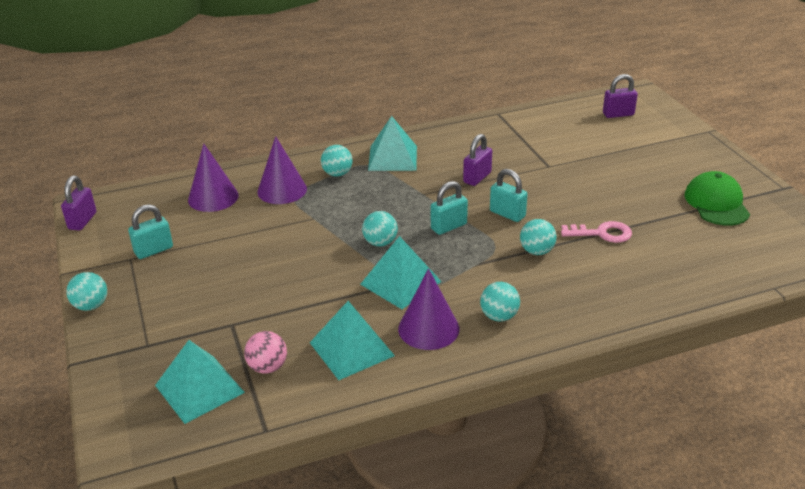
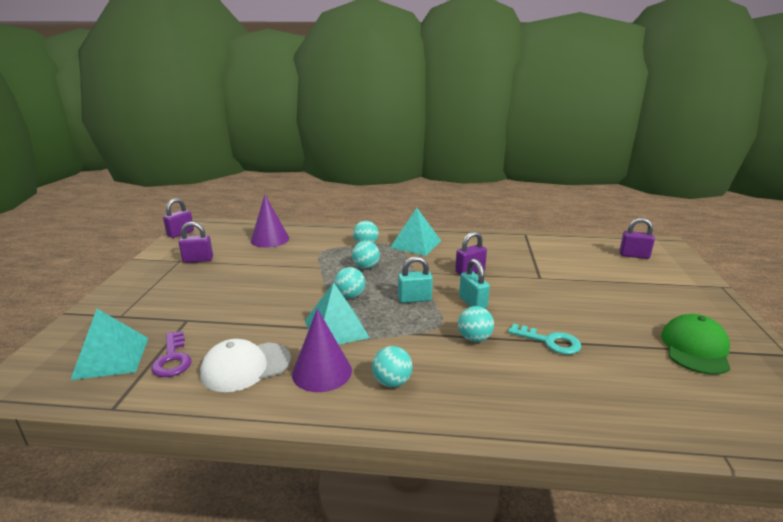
camera: 25 degrees right, 10 degrees down
turquoise ball [66,272,107,311] -> turquoise ball moved to [352,241,380,269]
turquoise padlock [128,204,173,259] -> purple padlock [179,222,213,263]
pink ball [244,331,287,374] -> purple key [151,331,191,377]
purple cone [257,136,307,204] -> none
turquoise pyramid [310,301,395,380] -> white cap [200,339,291,392]
pink key [561,221,632,243] -> turquoise key [508,323,581,355]

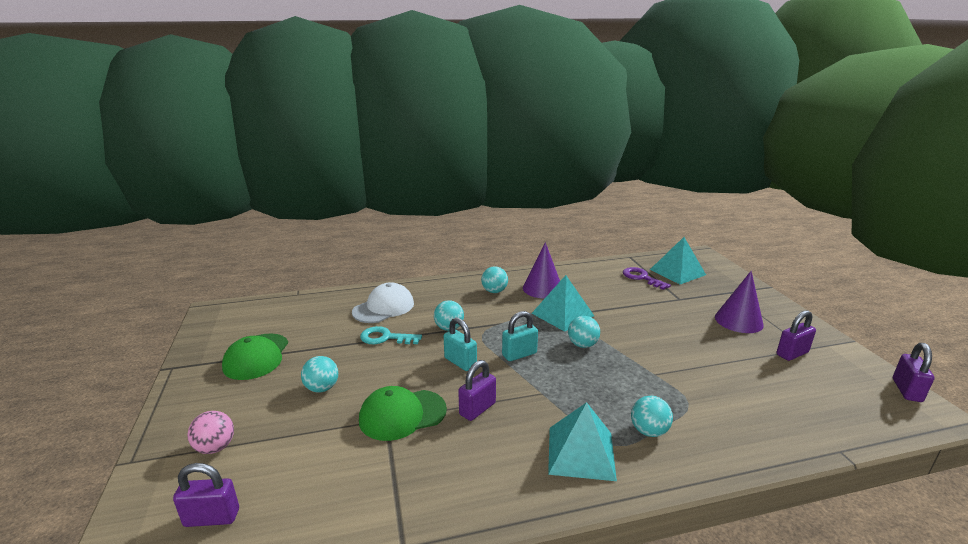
camera: 160 degrees right, 0 degrees up
white cap [200,339,291,392] -> white cap moved to [352,282,414,323]
purple cone [251,195,289,248] -> purple cone moved to [715,271,764,333]
turquoise ball [352,241,380,269] -> turquoise ball moved to [301,356,338,393]
none -> pink ball [187,411,234,454]
none -> green cap [359,386,447,441]

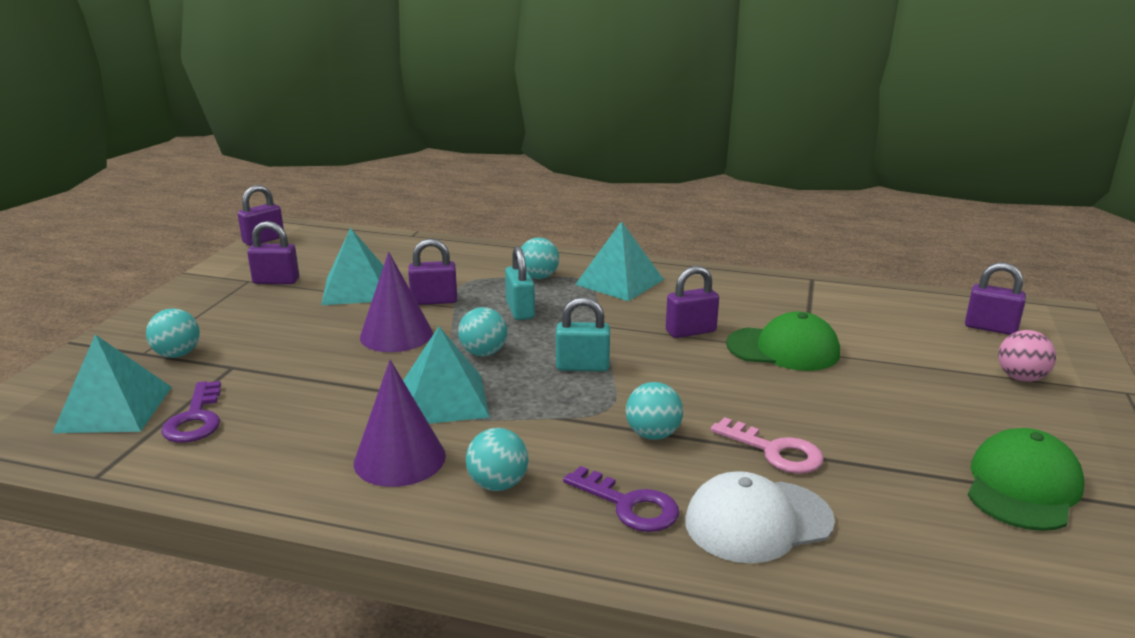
camera: 150 degrees left, 0 degrees up
turquoise ball [301,356,338,393] -> turquoise ball moved to [146,308,200,358]
turquoise key [360,326,422,344] -> pink key [711,417,824,474]
turquoise padlock [444,318,477,371] -> turquoise padlock moved to [505,246,535,320]
purple cone [715,271,764,333] -> purple cone moved to [360,252,433,352]
none -> turquoise pyramid [321,228,384,305]
none -> purple padlock [408,239,457,305]
none -> purple key [563,466,679,532]

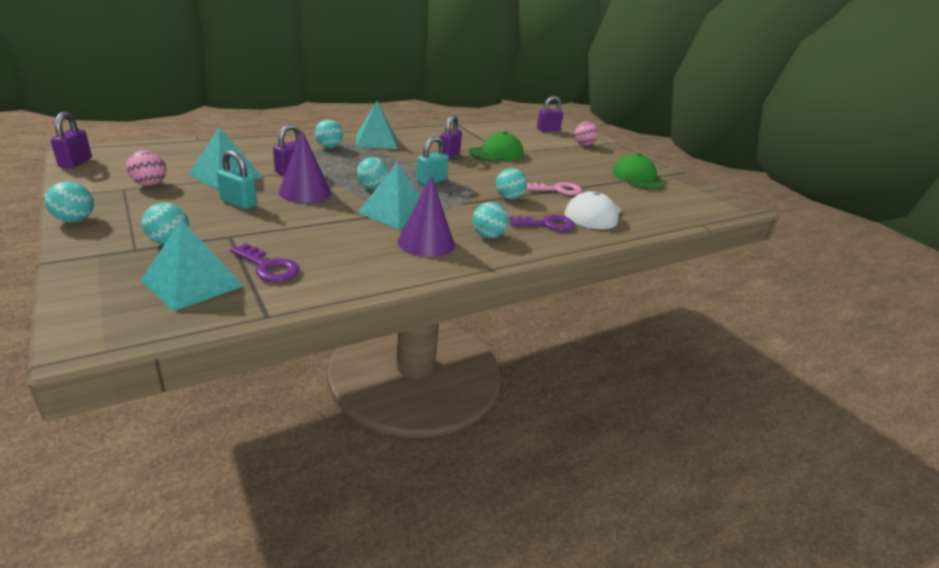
camera: 50 degrees left, 5 degrees up
purple padlock [247,221,299,284] -> pink ball [126,150,166,186]
turquoise padlock [505,246,535,320] -> turquoise padlock moved to [217,150,257,209]
none -> turquoise ball [45,181,94,222]

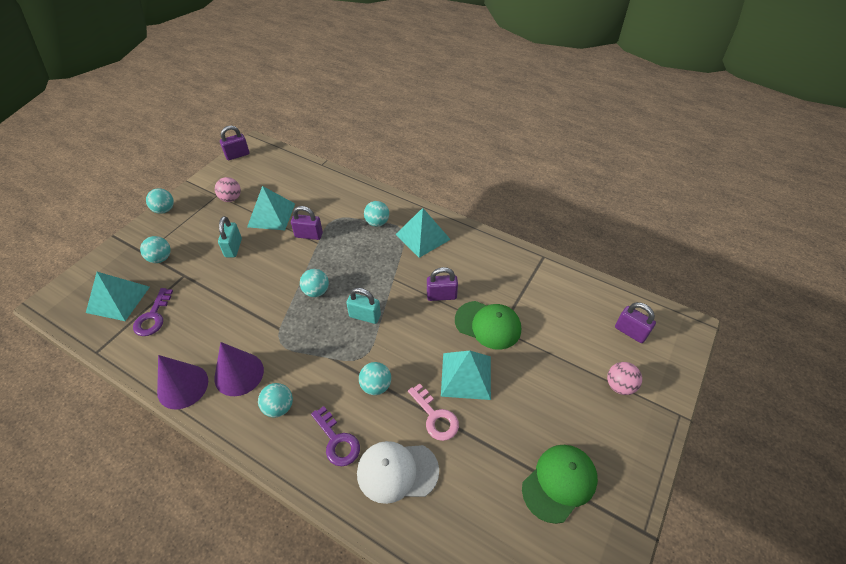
camera: 65 degrees right, 20 degrees up
purple cone [279,130,331,203] -> purple cone moved to [157,355,208,409]
turquoise pyramid [357,163,420,230] -> turquoise pyramid moved to [441,351,491,400]

